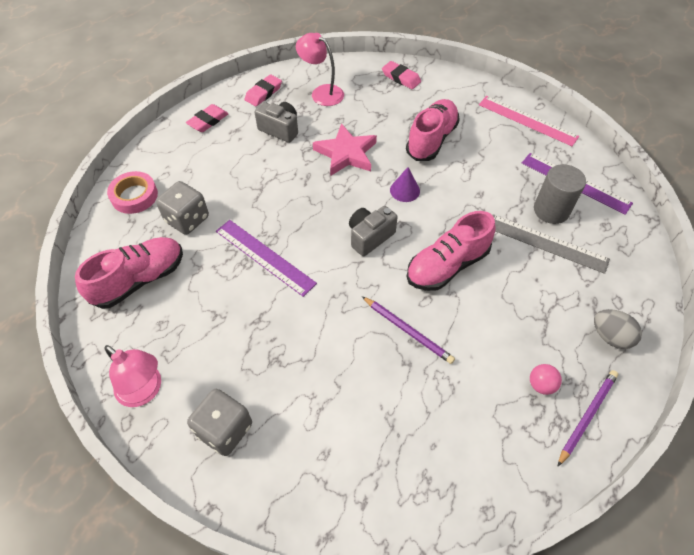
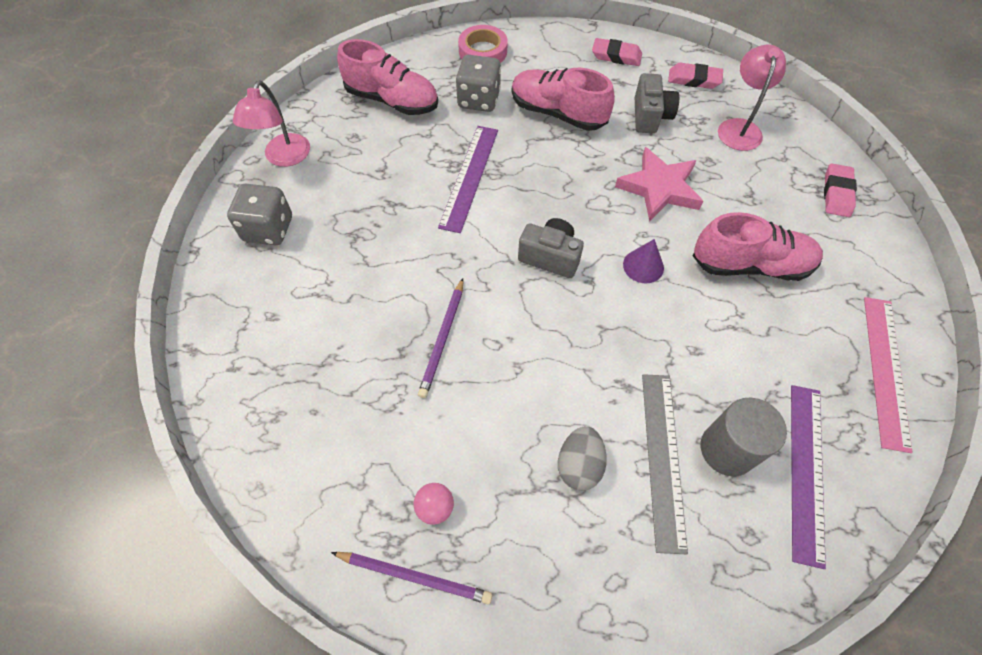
camera: 65 degrees right, 5 degrees up
pink shoe [406,211,496,291] -> pink shoe moved to [512,68,615,131]
grey egg [594,309,642,349] -> grey egg moved to [558,426,607,491]

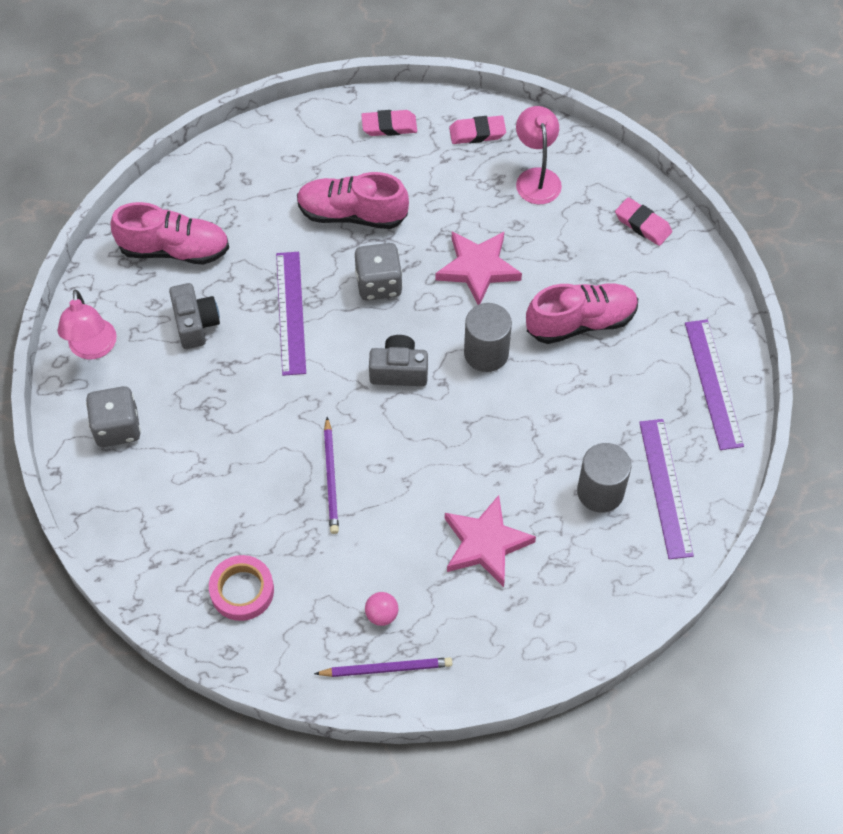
camera: 20 degrees left, 0 degrees up
grey dice [456,55,501,112] -> grey dice moved to [355,243,403,301]
pink tape [458,25,508,63] -> pink tape moved to [209,555,274,621]
grey egg [558,426,607,491] -> pink star [445,495,536,587]
purple cone [623,239,664,283] -> grey cylinder [464,303,512,372]
grey camera [635,73,679,133] -> grey camera moved to [169,283,220,349]
grey ruler [642,374,688,555] -> none
pink eraser [824,163,857,217] -> pink eraser turned 45 degrees counterclockwise [615,197,672,246]
pink ruler [864,297,912,453] -> purple ruler [685,320,744,450]

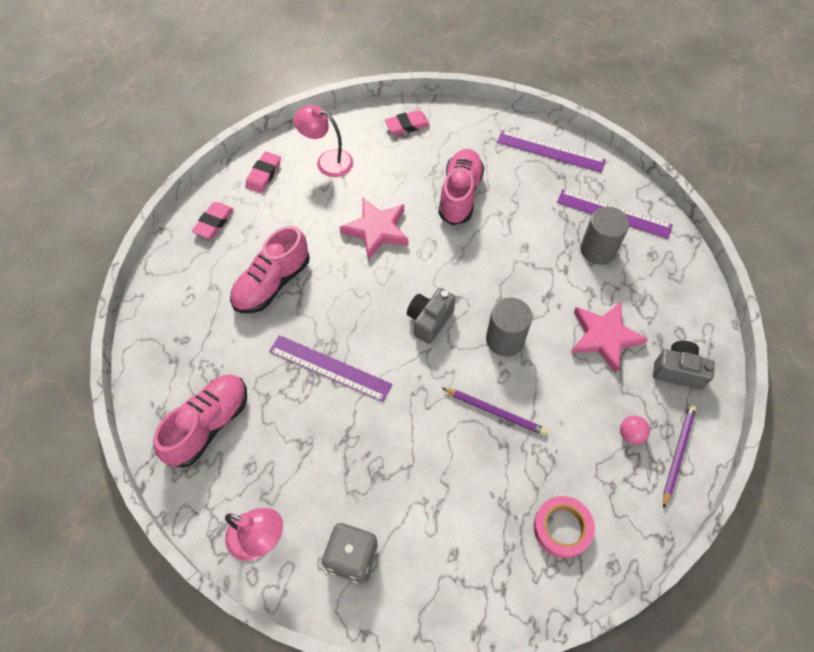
camera: 60 degrees left, 0 degrees up
grey camera [169,283,220,349] -> grey camera moved to [653,341,715,390]
grey dice [355,243,403,301] -> none
grey cylinder [464,303,512,372] -> grey cylinder moved to [486,297,532,357]

